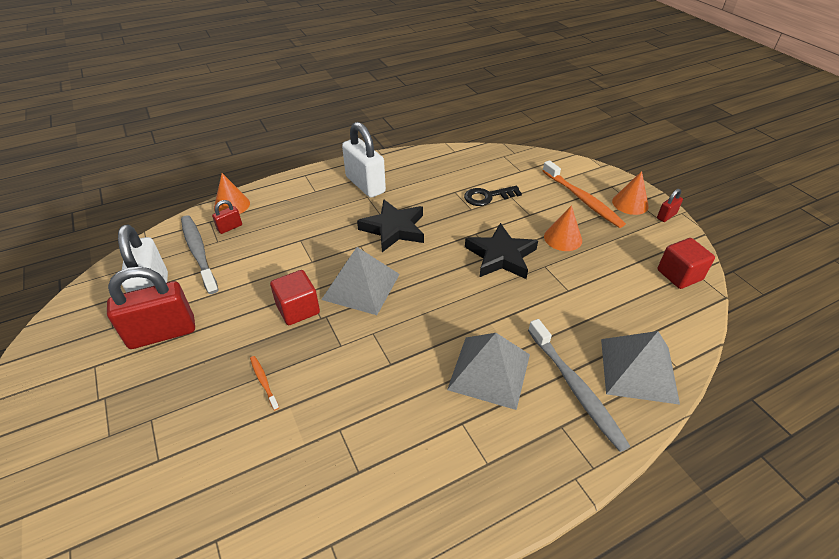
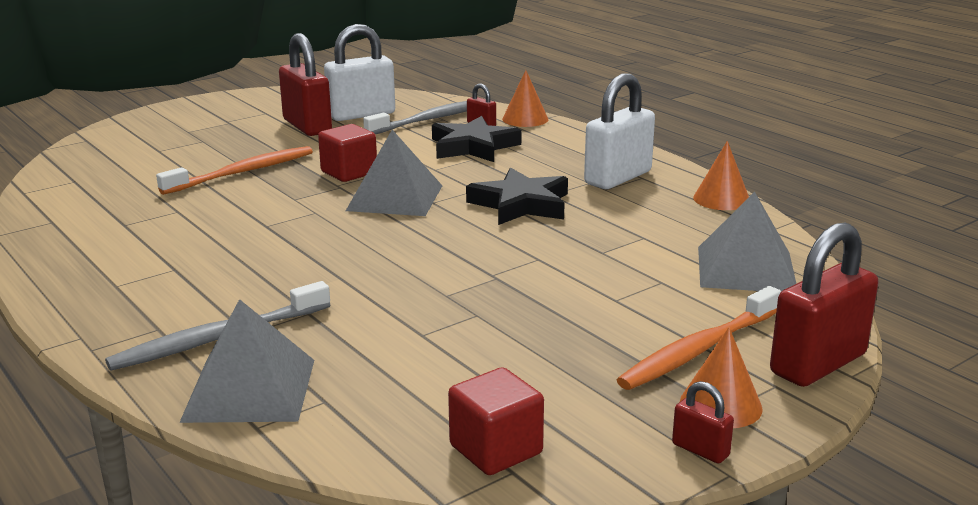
camera: 80 degrees right, 20 degrees down
orange toothbrush [250,356,279,410] -> orange toothbrush [156,146,313,195], size x2.18
grey pyramid [447,333,530,410] -> grey pyramid moved to [698,192,796,292]
black key [464,186,522,206] -> none
black star [465,223,538,279] -> black star moved to [432,116,521,162]
orange cone [544,205,582,251] -> orange cone moved to [693,141,749,210]
none -> red padlock [770,223,879,387]

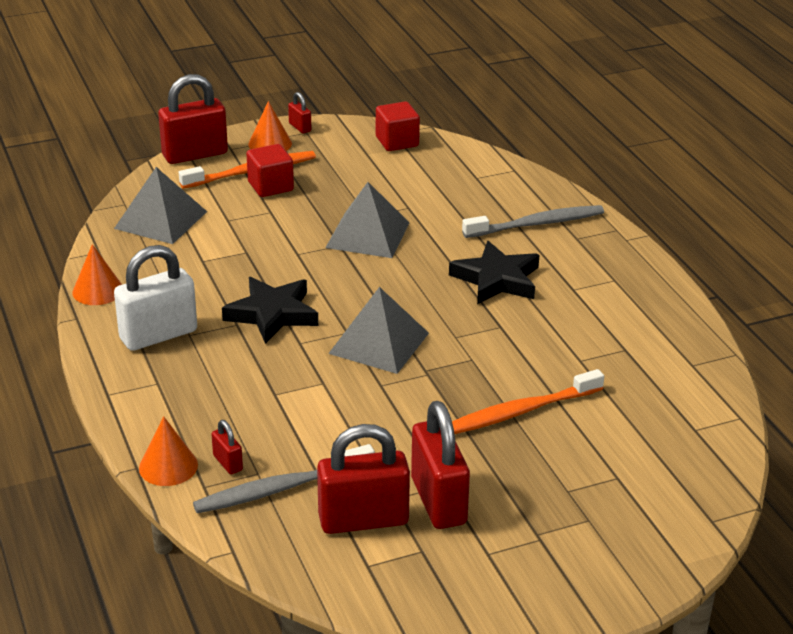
camera: 165 degrees left, 10 degrees up
grey pyramid [179,299,314,423] -> grey pyramid moved to [325,182,409,258]
red cube [318,124,377,182] -> red cube moved to [246,144,294,197]
white padlock [324,24,395,121] -> red padlock [317,424,410,534]
black star [432,116,521,162] -> black star moved to [449,241,539,304]

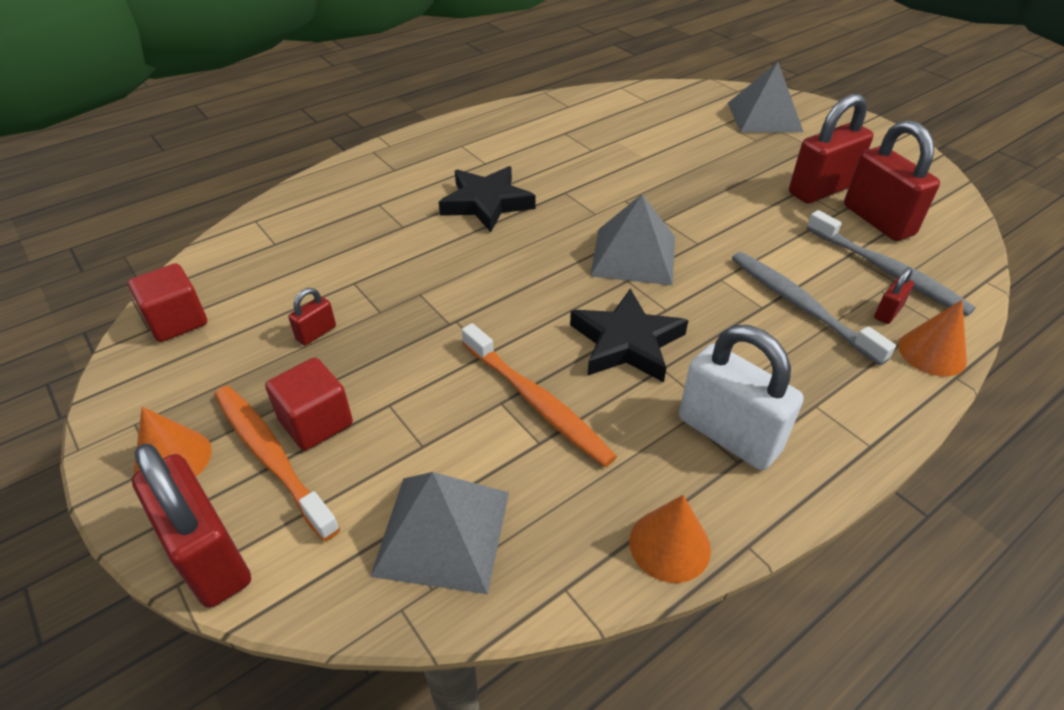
camera: 105 degrees left, 10 degrees up
red padlock [288,92,311,134] -> red padlock moved to [288,288,336,346]
grey pyramid [325,182,409,258] -> grey pyramid moved to [728,62,804,132]
orange toothbrush [452,369,604,434] -> orange toothbrush moved to [462,323,617,467]
grey toothbrush [462,205,604,238] -> grey toothbrush moved to [732,252,896,366]

